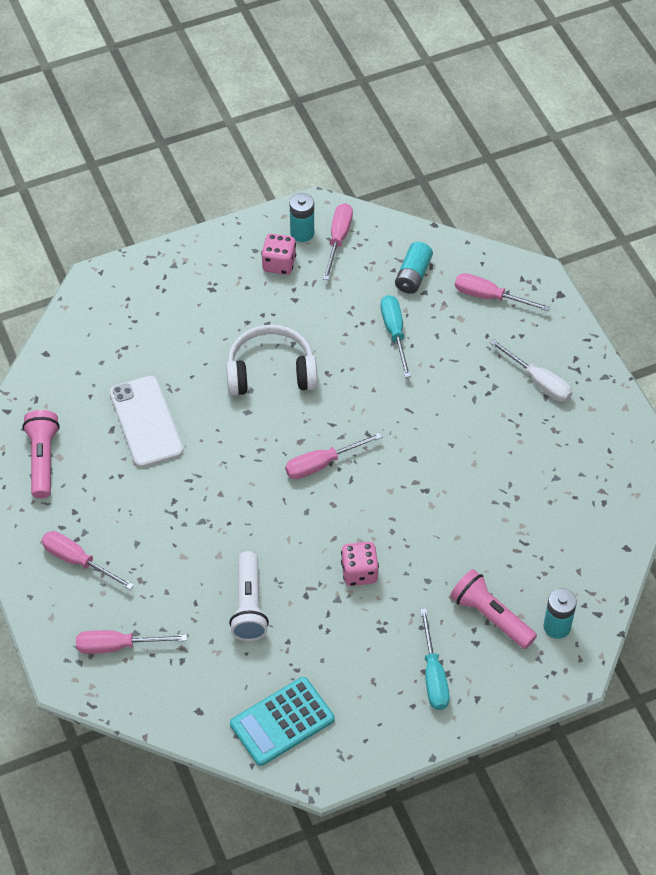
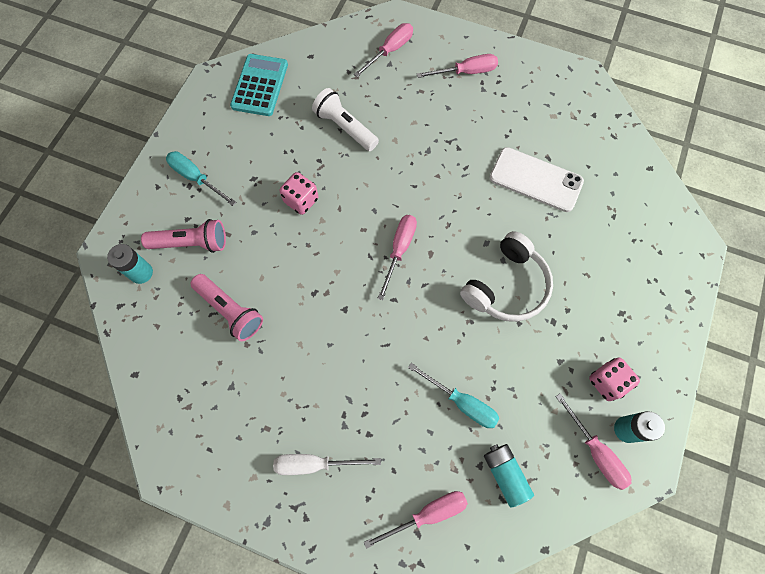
camera: 135 degrees right, 15 degrees up
pink flashlight [22,410,60,499] -> pink flashlight moved to [190,274,263,341]

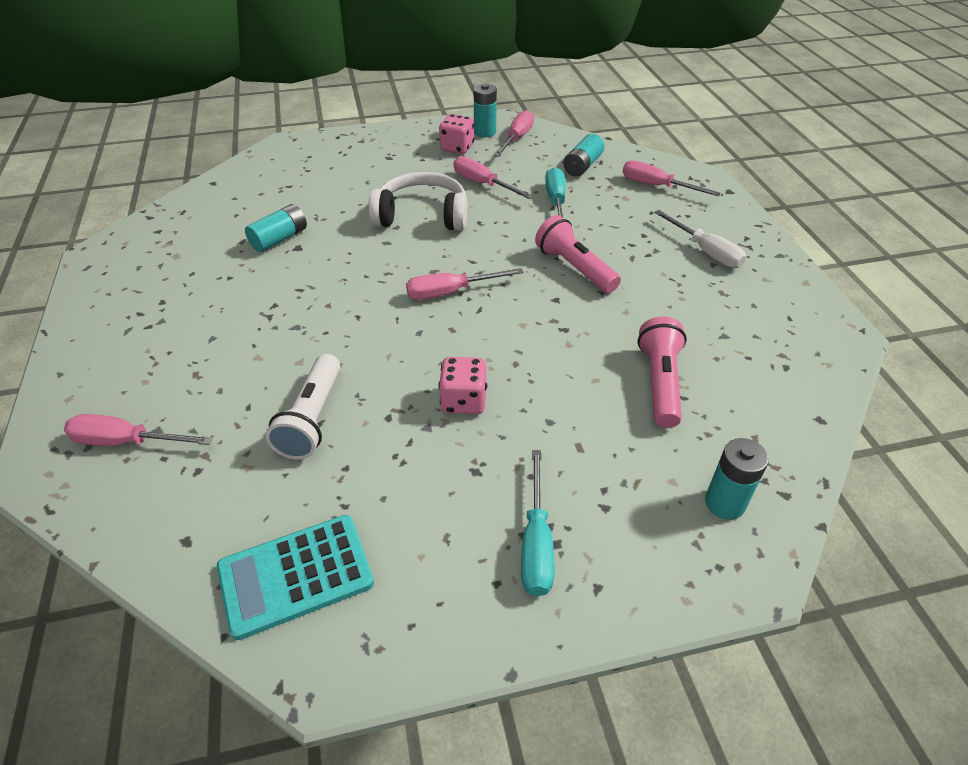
camera: 125 degrees left, 25 degrees down
pink flashlight [141,219,226,253] -> pink flashlight moved to [535,215,621,293]
pink screwdriver [417,54,498,78] -> pink screwdriver moved to [453,156,533,199]
white phone [489,147,584,212] -> turquoise battery [245,204,307,252]

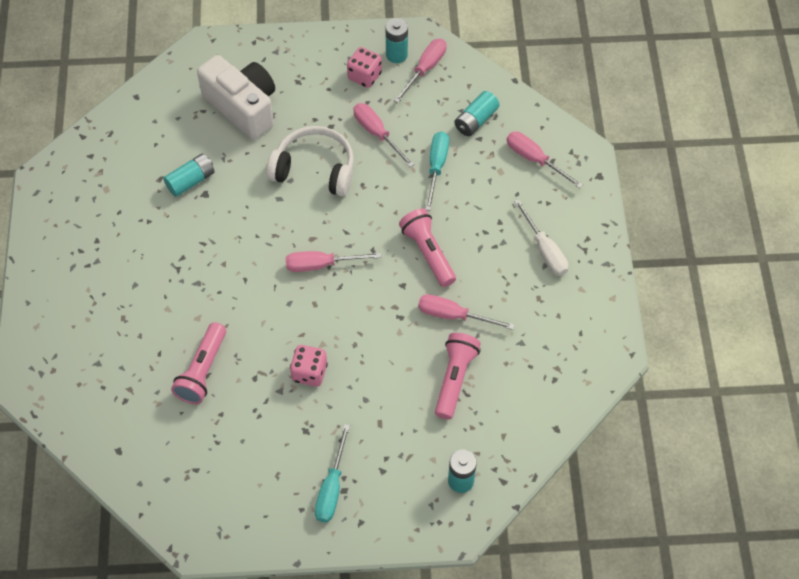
camera: 10 degrees right, 15 degrees up
pink screwdriver [64,414,213,446] -> pink screwdriver moved to [418,294,515,330]
turquoise calculator [217,515,374,640] -> none
white flashlight [266,354,341,460] -> pink flashlight [171,322,226,404]
none -> white camera [197,55,275,140]

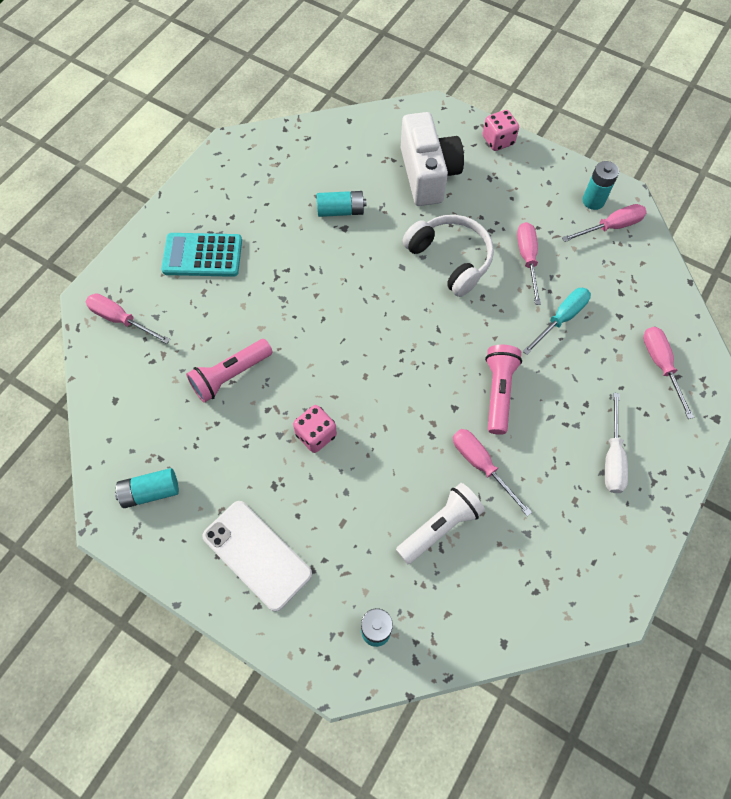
camera: 35 degrees right, 5 degrees up
pink screwdriver [286,251,382,272] -> pink screwdriver moved to [86,293,170,344]
turquoise screwdriver [315,424,350,522] -> white phone [202,501,312,612]
pink dice [347,47,382,88] -> pink dice moved to [483,110,519,151]
pink flashlight [435,333,481,419] -> white flashlight [396,483,485,564]
turquoise battery [454,91,500,136] -> turquoise battery moved to [115,468,179,508]
none -> turquoise calculator [161,233,242,277]

